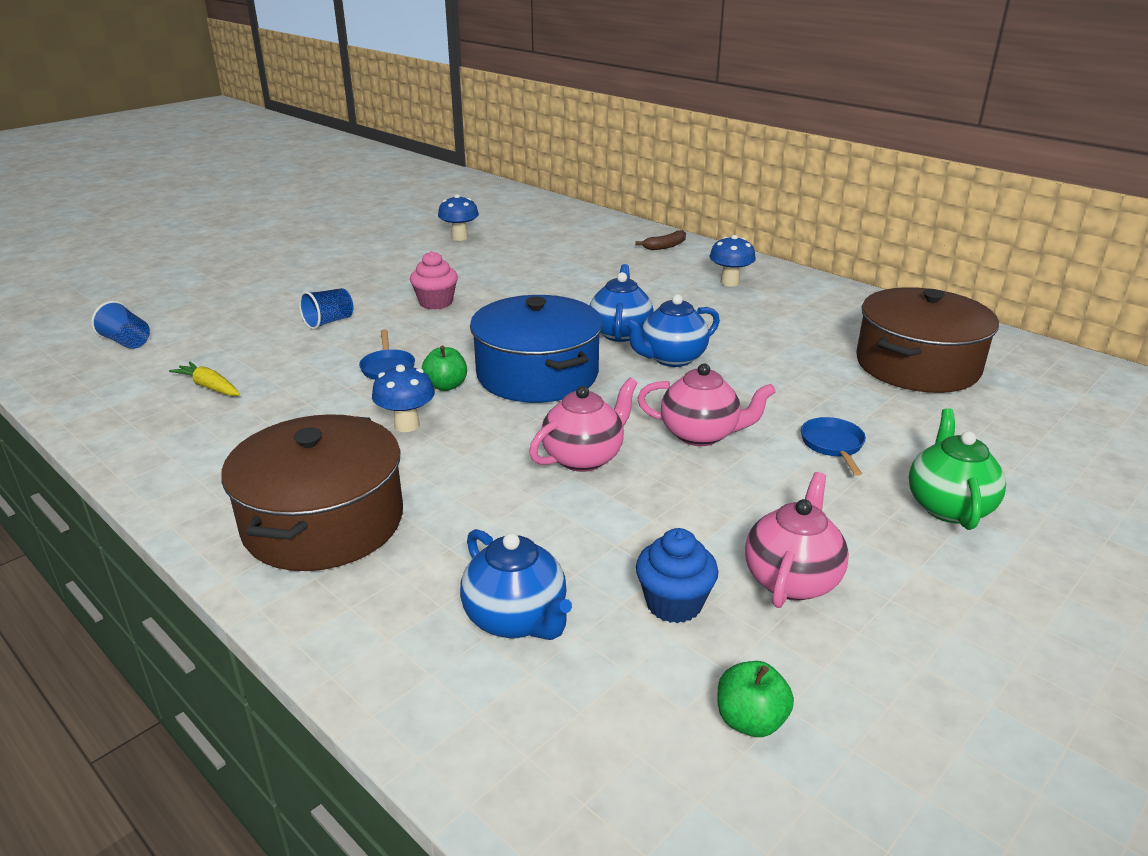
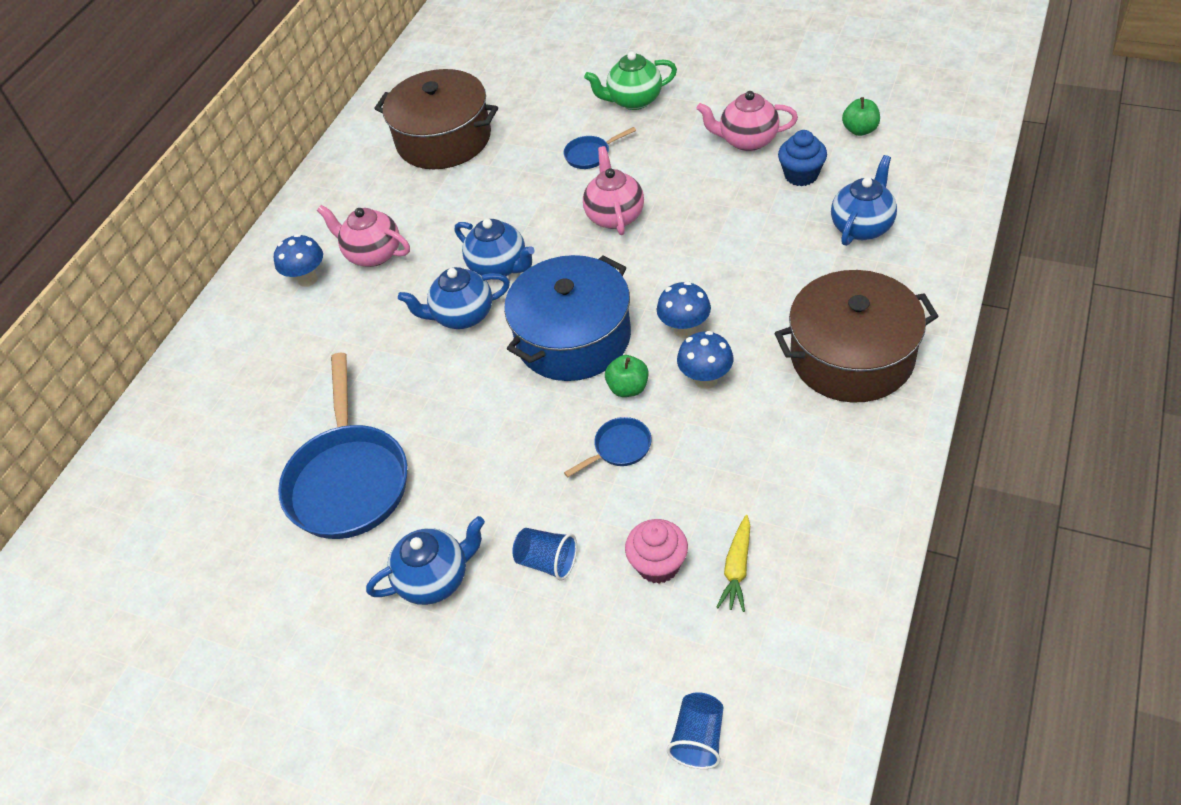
camera: 105 degrees left, 20 degrees up
pink cupcake [410,251,458,310] -> pink cupcake moved to [625,519,688,584]
blue mushroom [438,194,479,241] -> blue mushroom moved to [657,281,711,338]
pink teapot [529,378,638,472] -> pink teapot moved to [317,205,410,267]
brown banana [635,230,686,250] -> none
none -> blue pan [278,353,407,539]
none -> blue teapot [366,516,485,605]

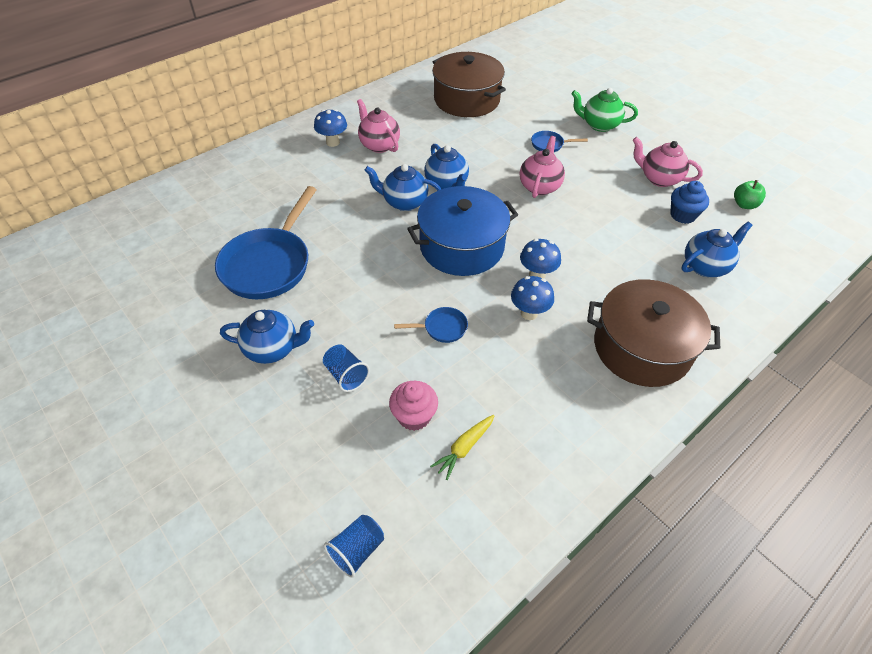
camera: 20 degrees right, 0 degrees up
green apple [605,355,649,397] -> none

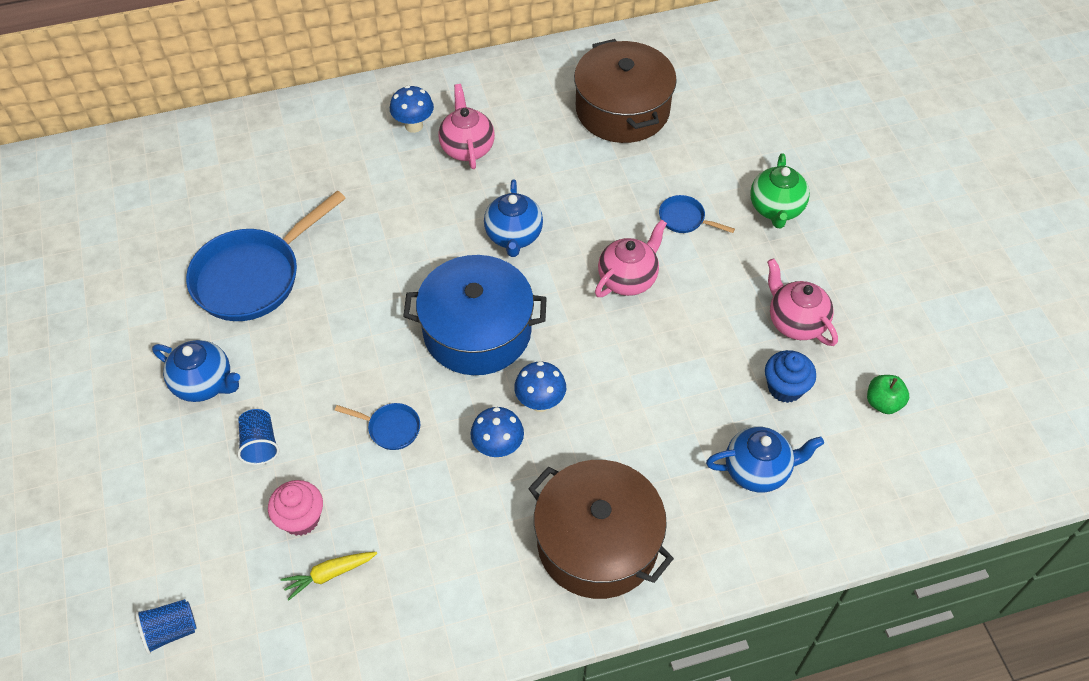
camera: 25 degrees right, 5 degrees up
blue teapot [365,164,441,211] -> none
green teapot [571,88,638,132] -> green teapot turned 120 degrees counterclockwise [750,153,810,229]

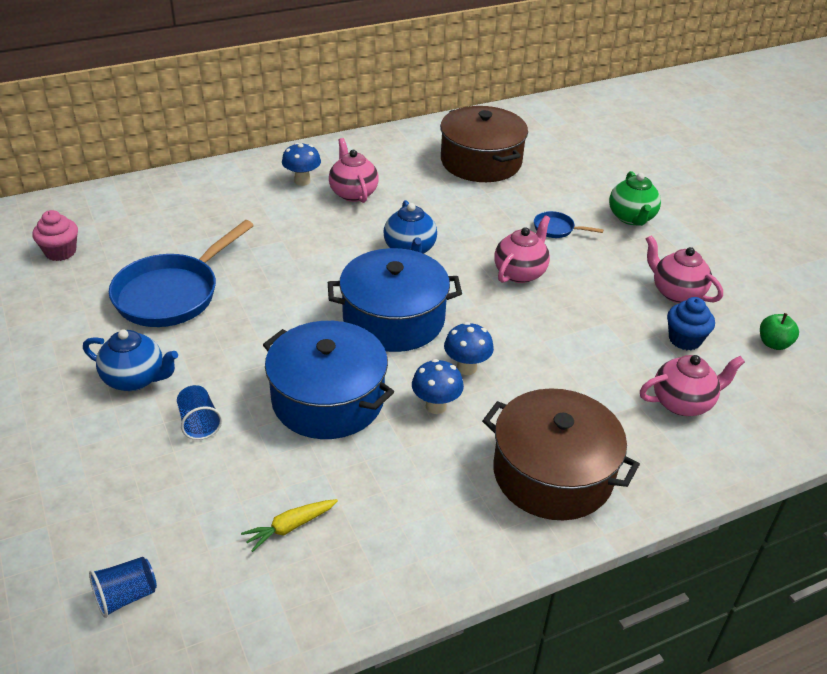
camera: 10 degrees left, 15 degrees down
pink cupcake [268,480,323,536] -> pink cupcake moved to [32,210,78,261]
blue pan [335,403,420,450] -> blue pot [263,321,394,439]
blue teapot [706,427,824,492] -> pink teapot [640,355,745,416]

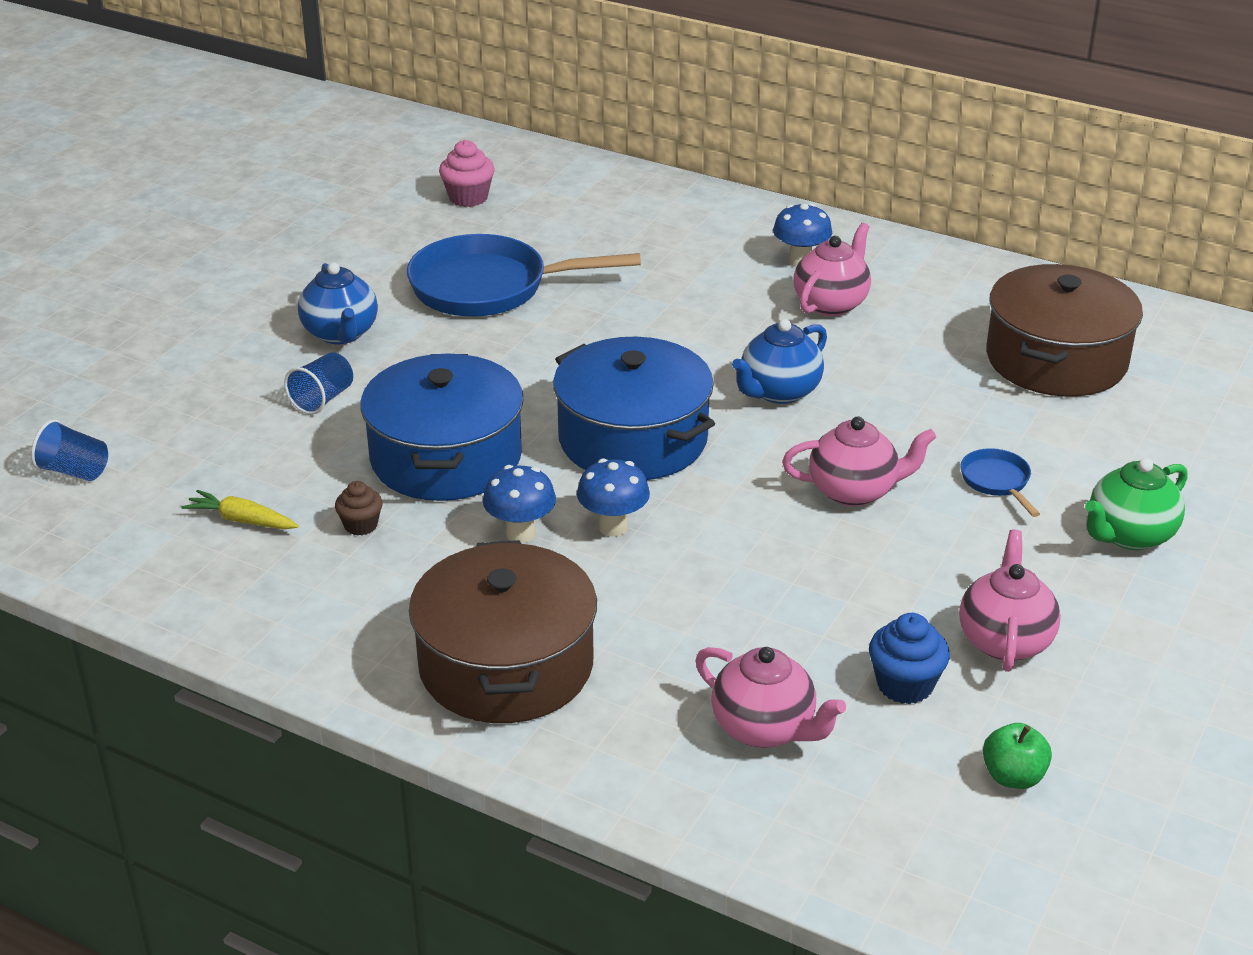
camera: 55 degrees right, 5 degrees down
none -> brown cupcake [335,481,383,536]

